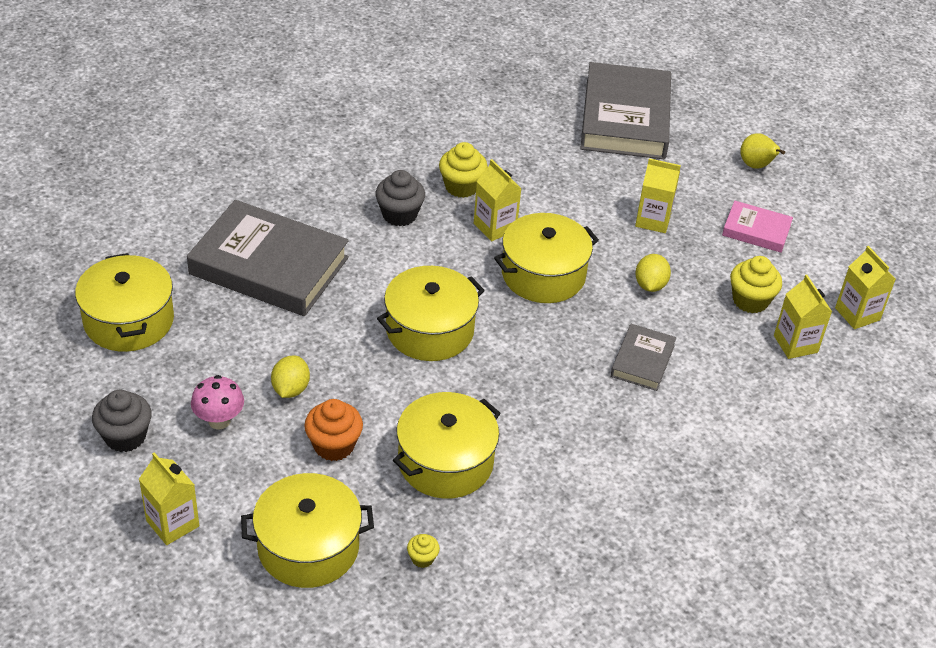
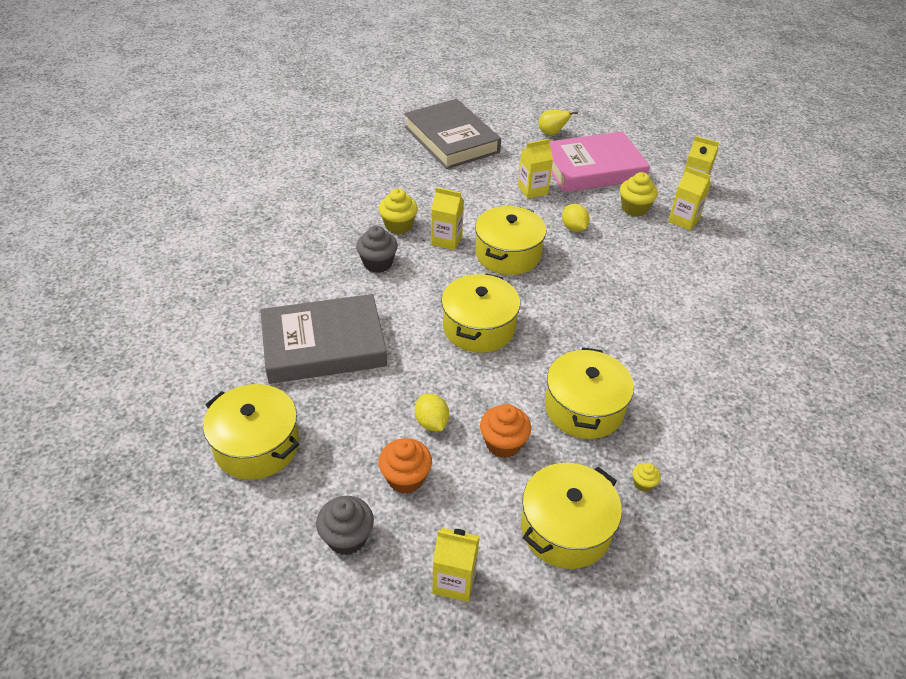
camera: 35 degrees left, 0 degrees up
pink mushroom [191,375,244,430] -> orange cupcake [379,438,432,494]
grey book [611,324,676,391] -> none
pink book [722,201,793,252] -> pink book [550,131,650,193], size x2.04

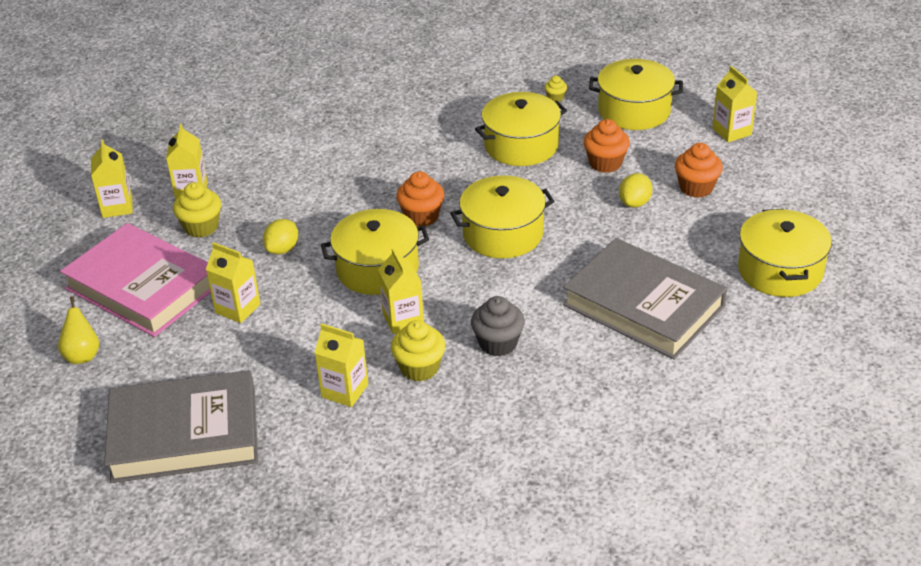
camera: 125 degrees left, 5 degrees down
grey cupcake [316,496,374,555] -> none
grey book [405,99,501,169] -> grey book turned 60 degrees clockwise [104,370,258,483]
none -> yellow carton [314,323,368,407]
none -> orange cupcake [396,171,445,227]

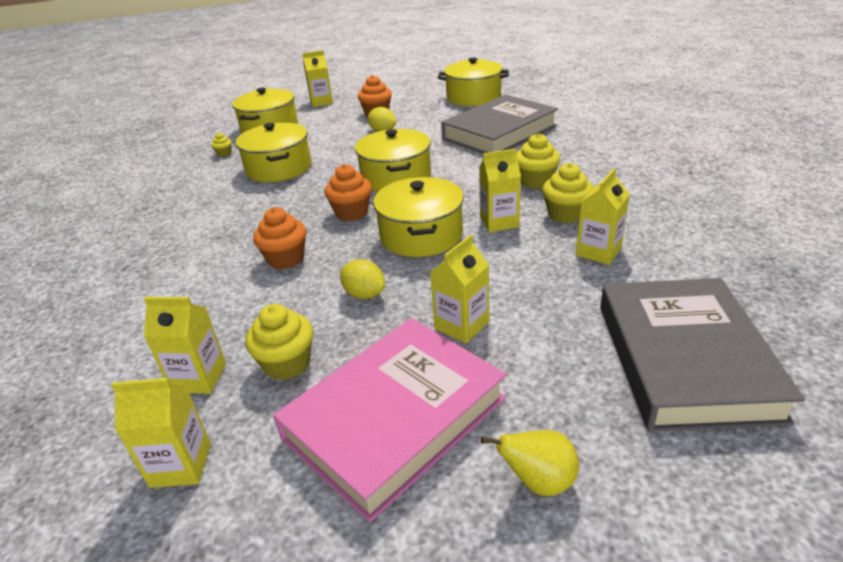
camera: 80 degrees left, 5 degrees down
grey cupcake [471,296,525,356] -> yellow cupcake [516,133,560,189]
orange cupcake [583,119,630,173] -> orange cupcake moved to [253,207,306,269]

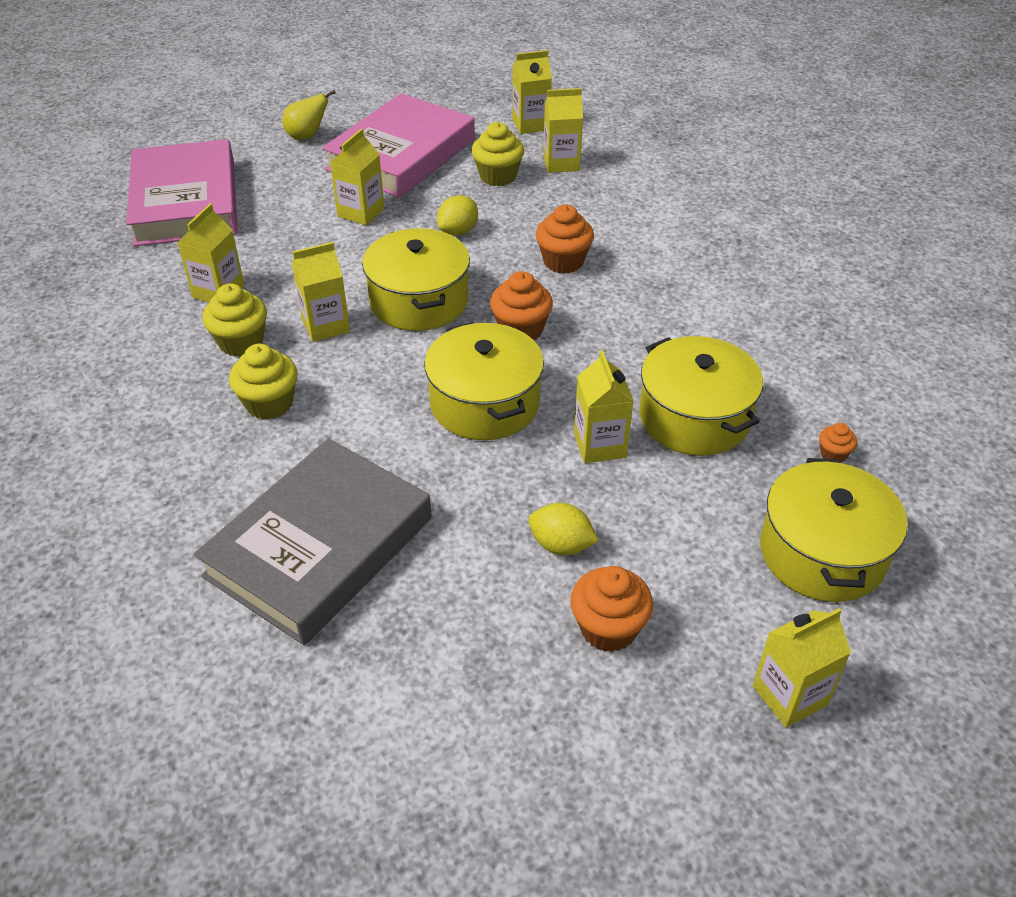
camera: 165 degrees right, 10 degrees up
yellow cupcake [211,133,232,157] -> orange cupcake [819,423,857,463]
yellow lemon [340,259,385,299] -> yellow lemon turned 75 degrees counterclockwise [437,195,478,235]
yellow pot [438,57,509,106] -> none
grey book [600,278,805,432] -> pink book [126,139,238,246]
none -> yellow carton [574,350,634,463]

